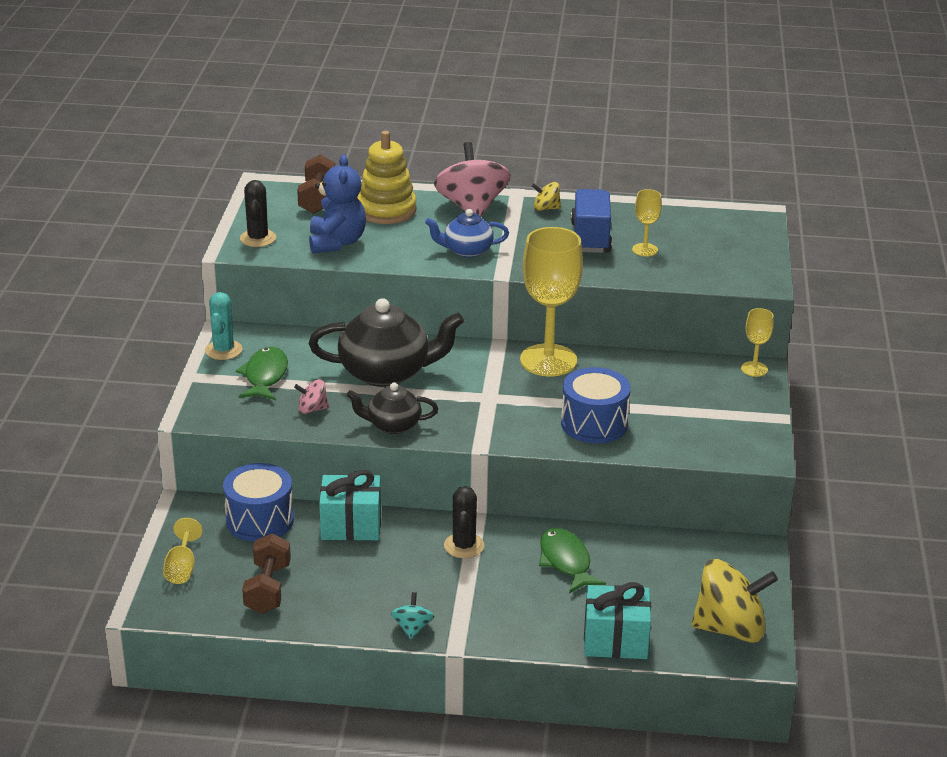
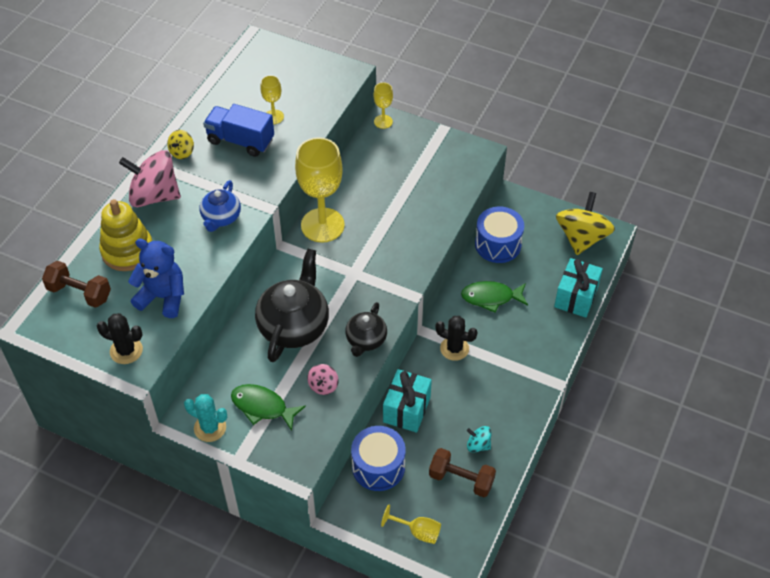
camera: 70 degrees left, 20 degrees up
turquoise spinning top [391,592,434,639] -> turquoise spinning top moved to [467,426,491,453]
blue drum [561,367,631,444] -> blue drum moved to [475,207,524,263]

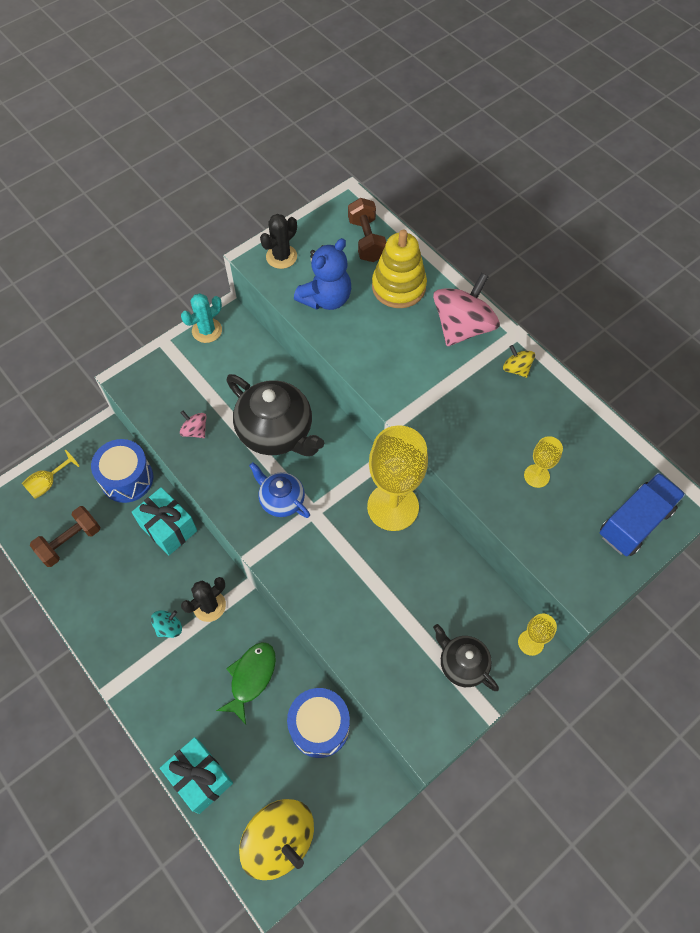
camera: 115 degrees right, 10 degrees up
brown dumbbell [42,261,111,308] -> brown dumbbell turned 60 degrees counterclockwise [348,198,386,262]
blue teapot [199,180,241,232] -> blue teapot moved to [249,462,310,518]
blue truck [203,104,274,157] -> blue truck moved to [600,472,685,556]
green fish [231,384,306,431] -> none
black teapot [345,302,387,357] -> black teapot moved to [433,624,499,691]
turquoise spinning top [467,426,491,453] -> turquoise spinning top moved to [151,610,182,638]

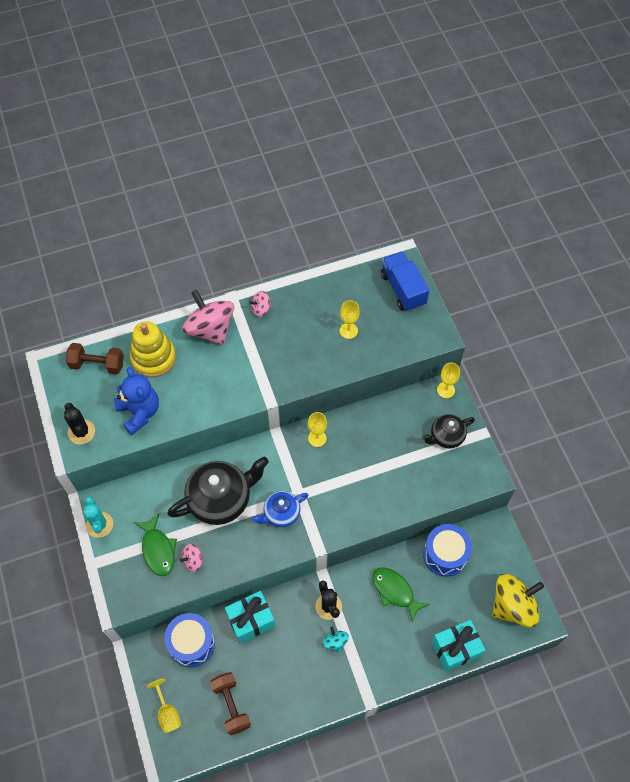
camera: 70 degrees left, 0 degrees up
yellow goblet [367,425,428,531] -> yellow goblet [308,412,327,447], size x0.46
yellow spinning top [503,345,535,378] -> pink spinning top [249,291,272,317]
none -> green fish [135,514,177,576]

